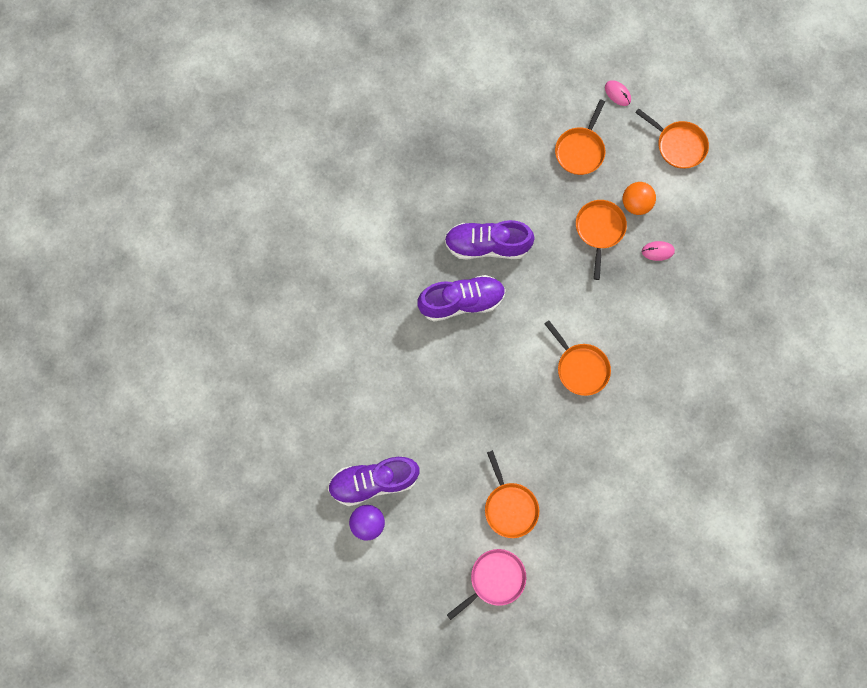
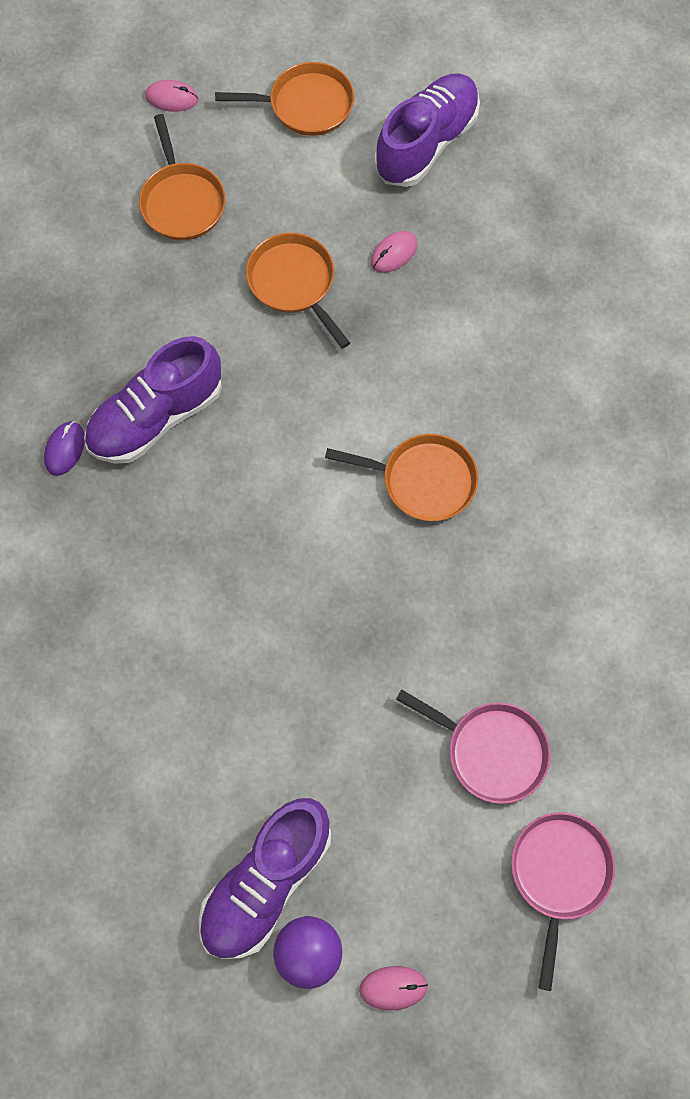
camera: 40 degrees left, 5 degrees down
purple shoe [417,275,506,322] -> purple shoe moved to [375,73,480,187]
orange pan [485,450,539,538] -> pink pan [396,689,551,804]
orange ball [623,182,656,215] -> none
none -> purple mouse [44,421,85,476]
none -> pink mouse [359,966,428,1010]

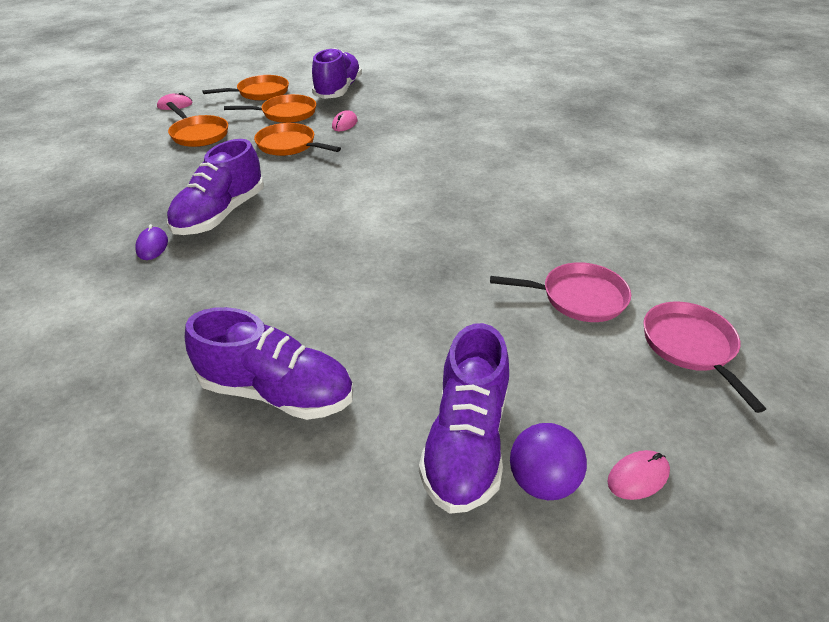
camera: 25 degrees left, 30 degrees down
orange pan [325,434,478,521] -> orange pan moved to [224,94,316,123]
none -> purple shoe [185,307,353,420]

